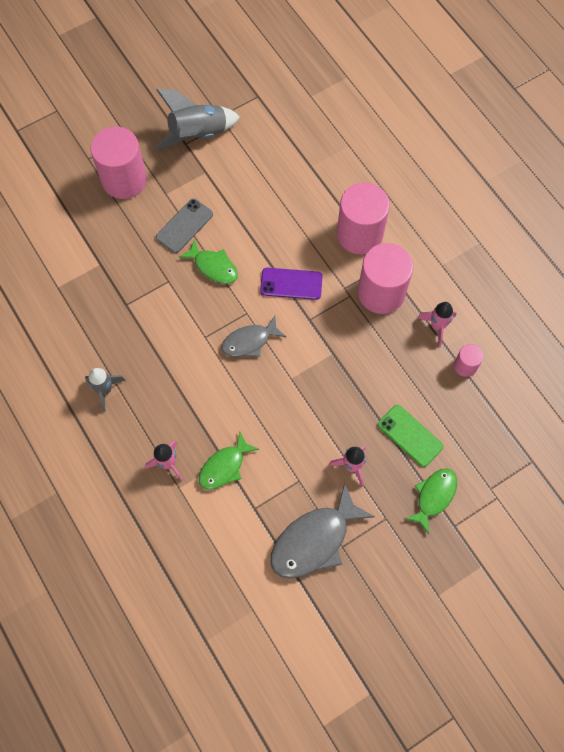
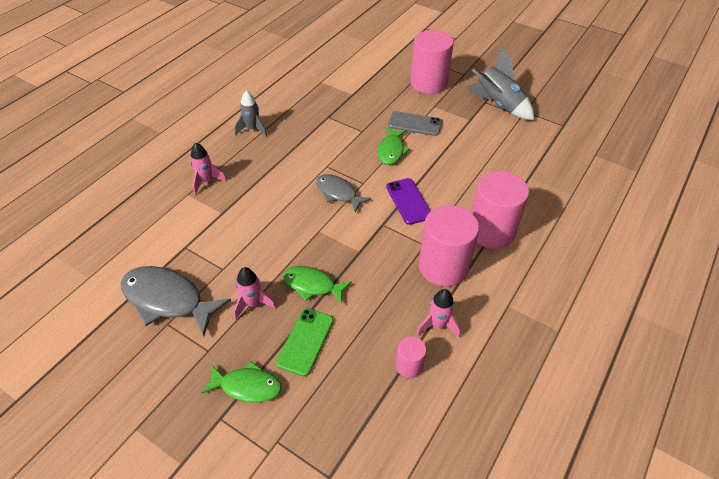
camera: 65 degrees right, 20 degrees down
green fish [199,432,259,490] -> green fish moved to [283,266,352,304]

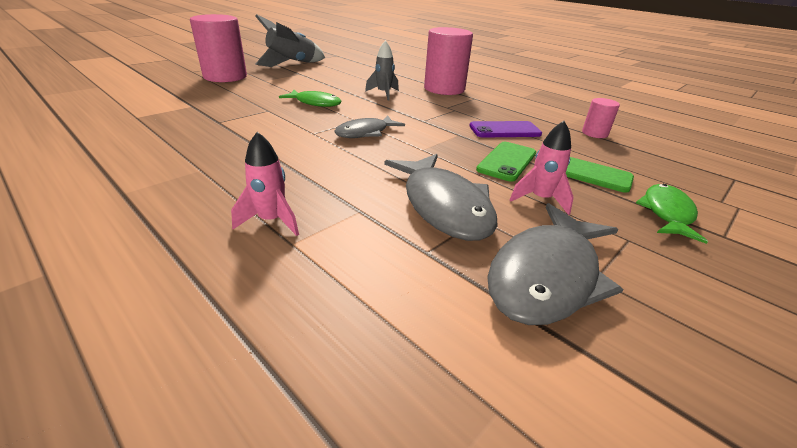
camera: 80 degrees left, 15 degrees down
grey rocket [235,91,267,137] -> grey rocket moved to [365,40,399,100]
green fish [283,266,352,304] -> green phone [476,142,536,182]
purple phone [386,178,431,225] -> purple phone moved to [469,121,542,138]
grey phone [388,111,442,136] -> none
pink rocket [417,289,461,338] -> none
pink cylinder [419,205,479,287] -> none
none -> grey fish [384,154,498,241]

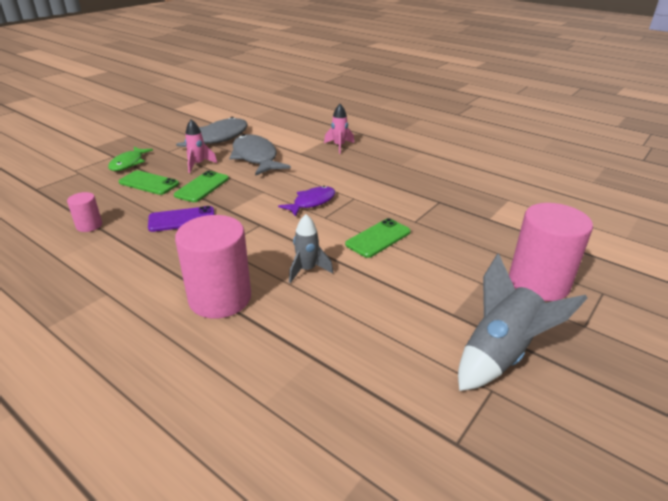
camera: 175 degrees right, 0 degrees up
green fish [279,90,342,107] -> green phone [345,218,411,258]
grey fish [334,115,405,138] -> purple fish [278,186,335,217]

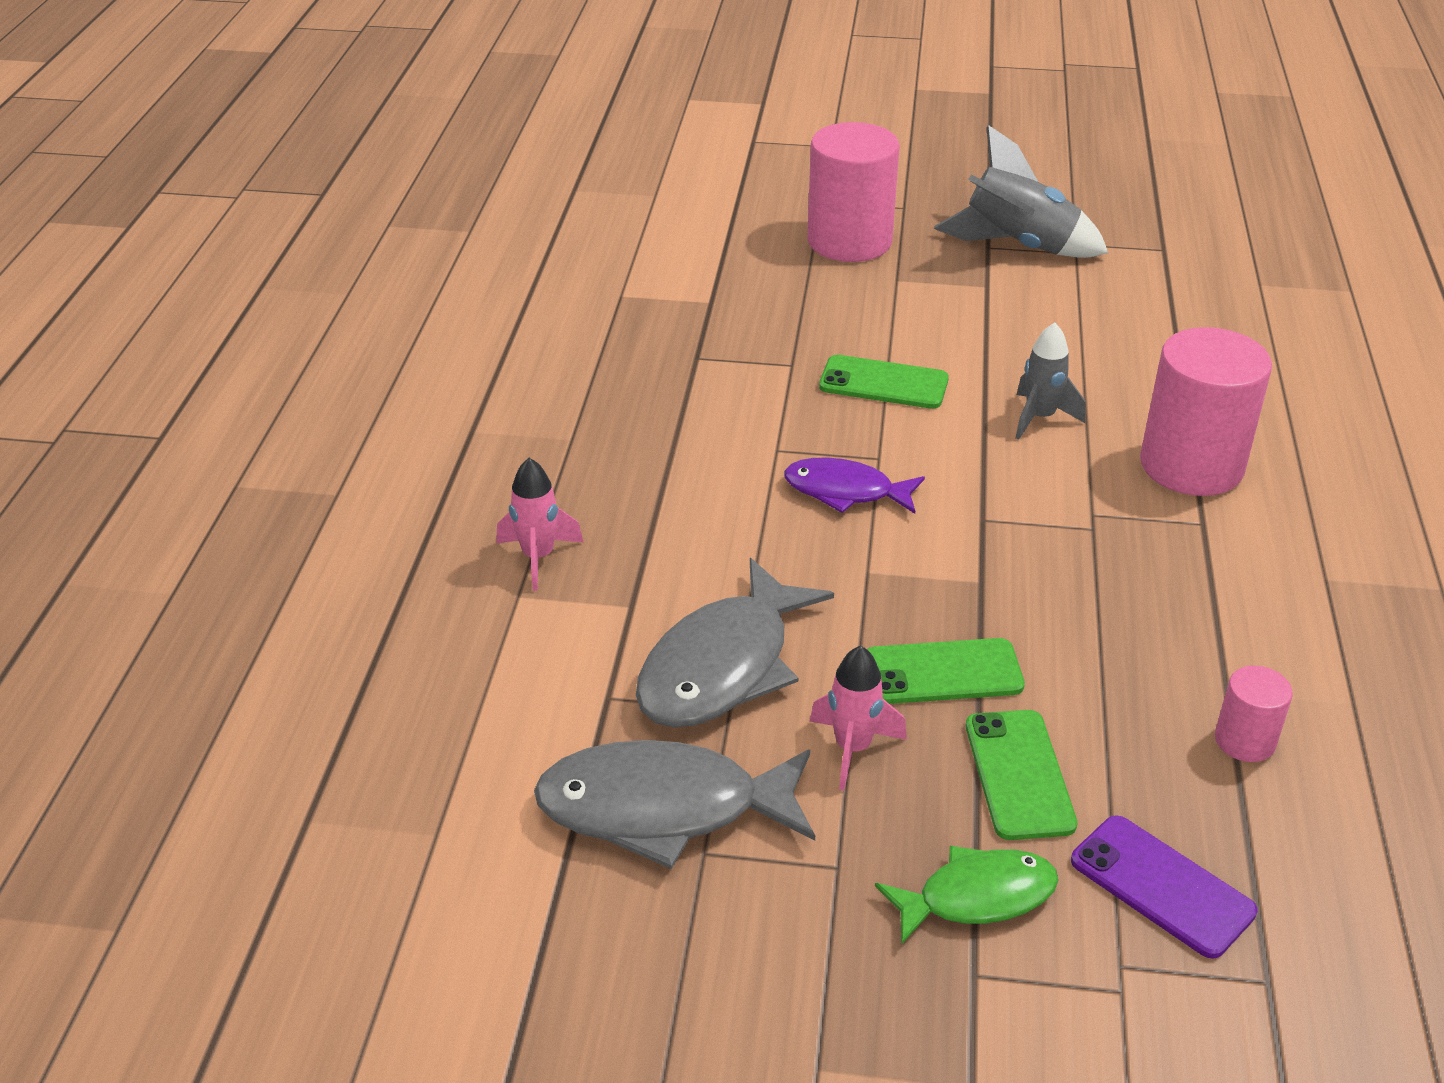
camera: 120 degrees left, 5 degrees up
purple phone [148,206,215,232] -> purple phone moved to [1071,815,1258,959]

